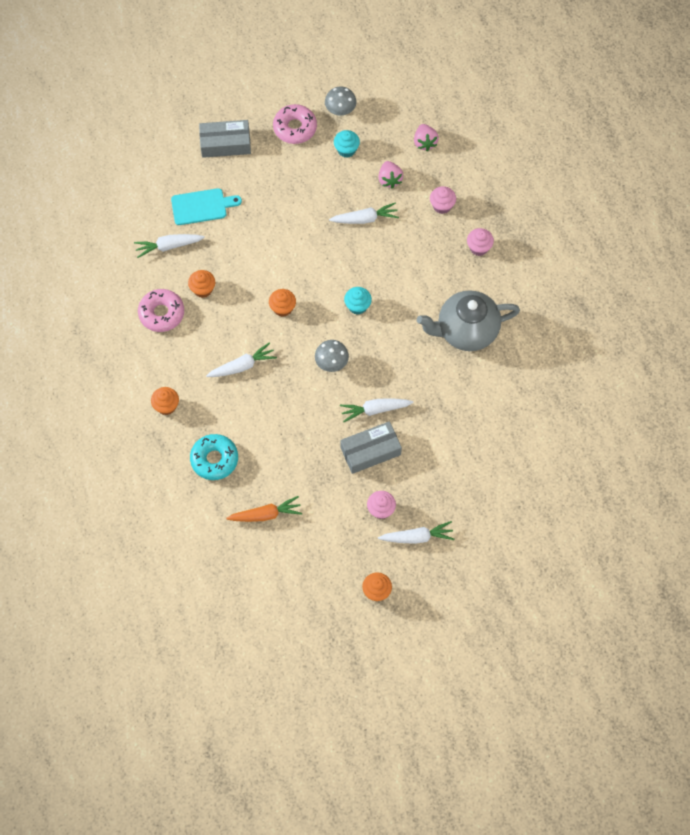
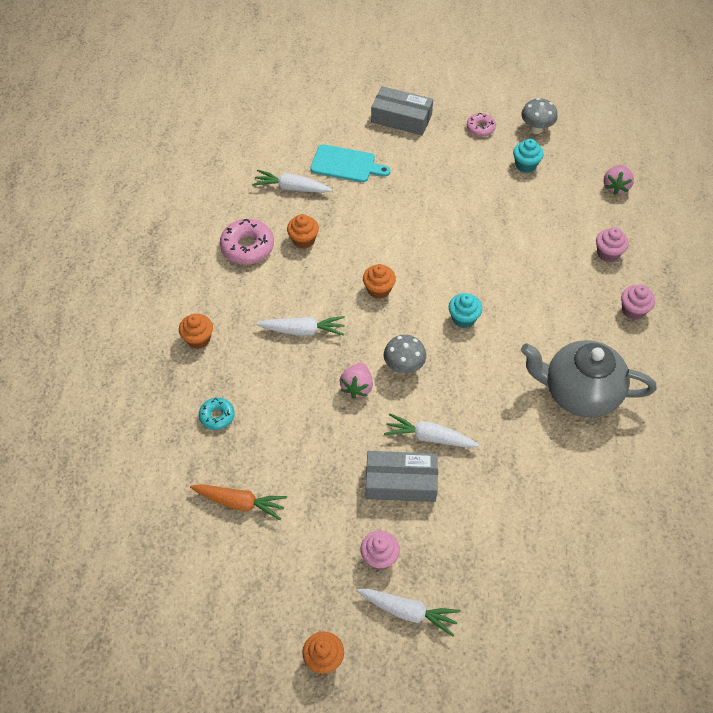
camera: 25 degrees right, 10 degrees down
turquoise donut [190,434,238,480] -> turquoise donut [199,397,235,430], size x0.59
pink donut [273,104,317,144] -> pink donut [467,113,496,136], size x0.59
white carrot [329,202,399,224] -> none
pink strawberry [378,161,403,189] -> pink strawberry moved to [339,362,373,399]

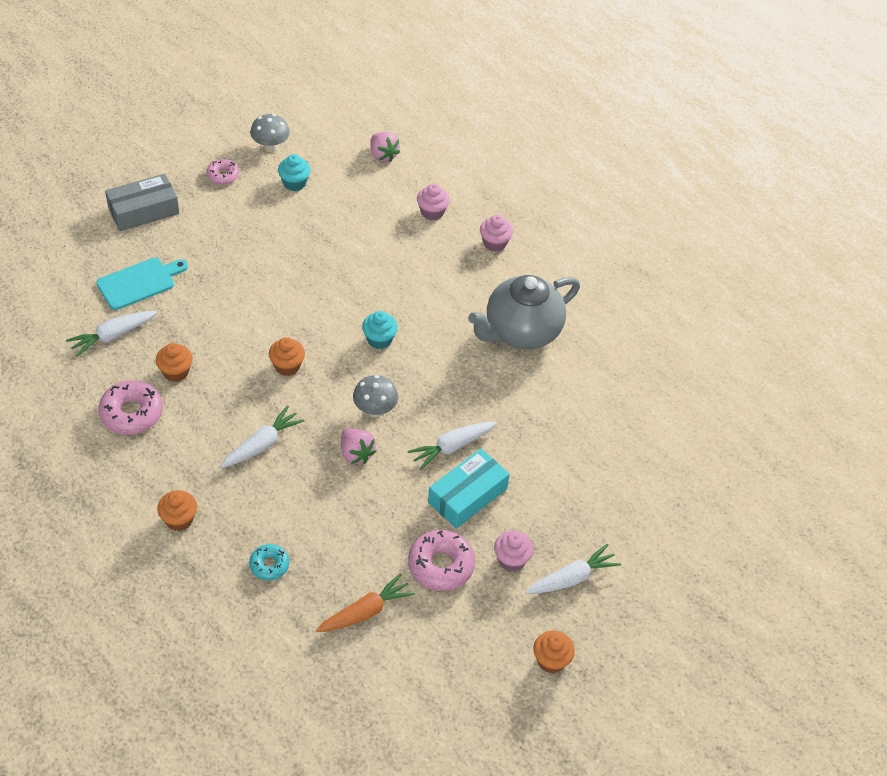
camera: 50 degrees left, 5 degrees down
grey box [366,451,438,502] -> turquoise box [428,448,510,529]
none -> pink donut [408,530,475,591]

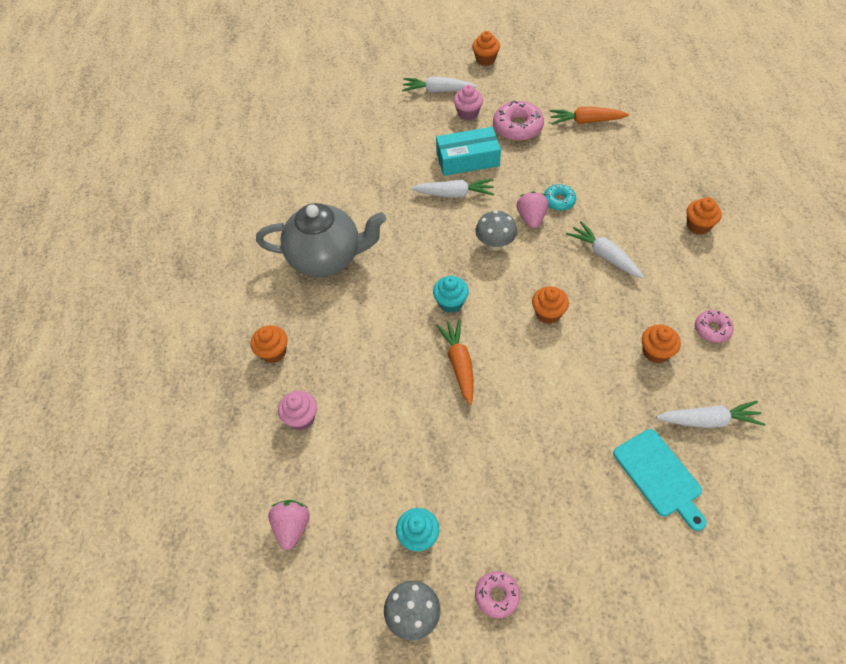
camera: 140 degrees left, 5 degrees up
turquoise cutting board [96,258,188,310] -> turquoise cutting board turned 120 degrees counterclockwise [613,429,707,531]
pink donut [98,380,163,435] -> pink donut [695,310,734,343], size x0.59
grey box [105,174,179,231] -> none
white carrot [220,406,305,468] -> white carrot turned 60 degrees clockwise [566,221,644,279]
turquoise donut [249,544,289,580] -> turquoise donut moved to [544,184,576,211]
pink cupcake [480,215,513,252] -> orange cupcake [251,325,288,363]
none -> orange carrot [436,319,473,405]

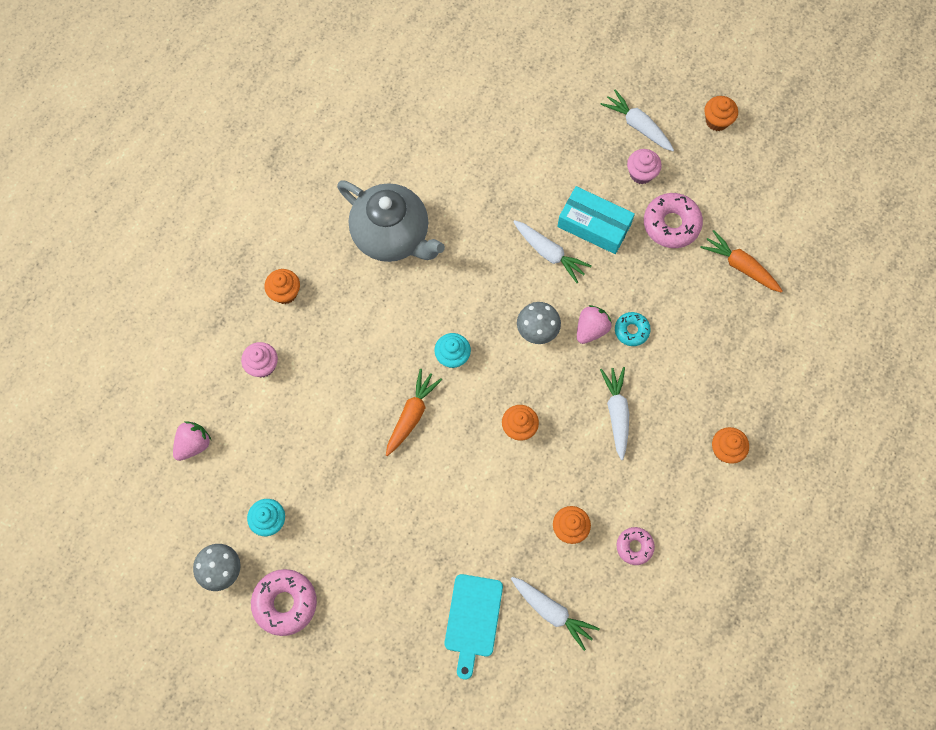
camera: 35 degrees right, 15 degrees up
pink donut [475,571,520,618] -> pink donut [251,569,317,636], size x1.69

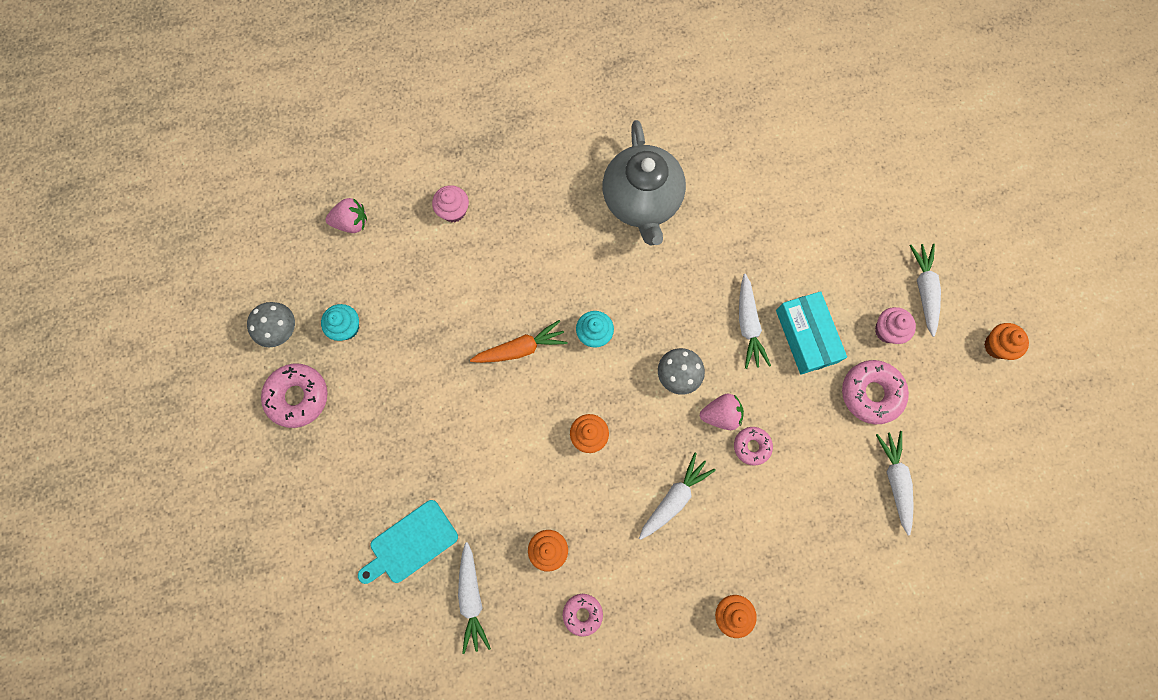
camera: 45 degrees right, 5 degrees up
orange cupcake [264,269,300,304] -> none
turquoise donut [615,312,651,346] -> pink donut [734,427,773,465]
orange carrot [700,230,782,293] -> white carrot [876,431,914,535]

